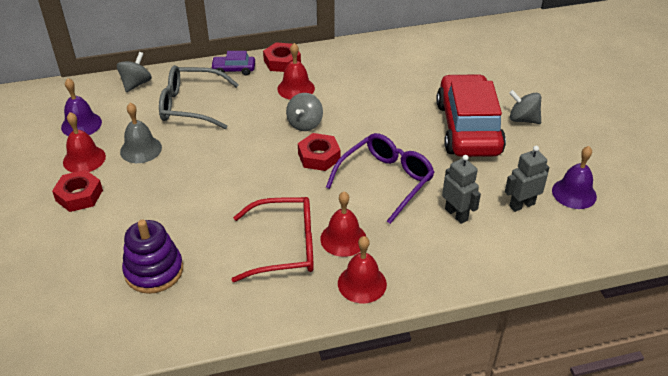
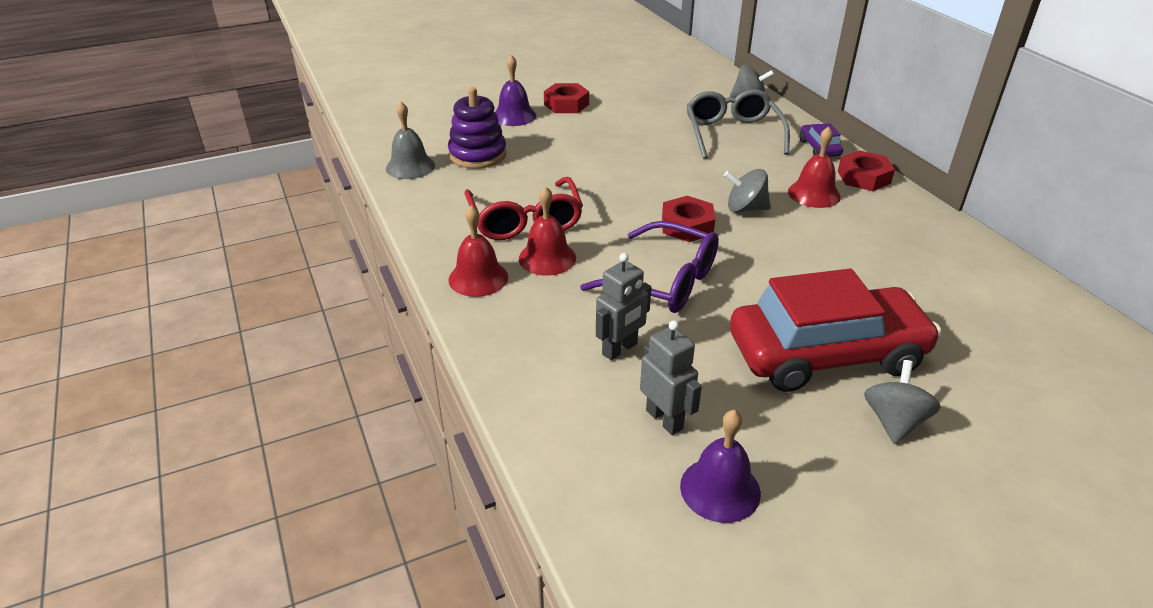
camera: 80 degrees right, 5 degrees down
purple bell [61,78,102,136] -> purple bell moved to [495,55,536,126]
red bell [63,112,106,173] -> none
grey bell [120,103,162,163] -> grey bell moved to [386,101,435,179]

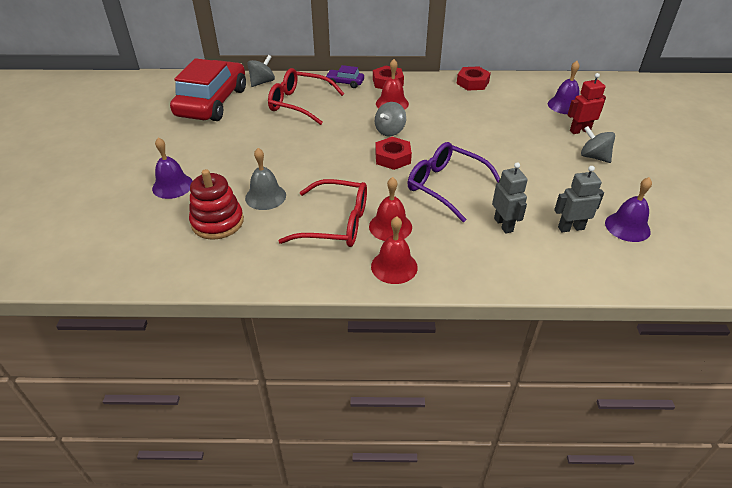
camera: 65 degrees left, 5 degrees up
grey bell [386,101,435,179] -> grey bell moved to [245,148,286,210]
purple stacking toy [448,87,507,169] -> red stacking toy [189,169,244,240]
red nut [544,83,589,113] -> red nut moved to [457,66,491,90]
purple glasses [580,221,719,313] -> purple glasses turned 105 degrees counterclockwise [408,142,500,222]
grey glasses [686,89,790,159] -> red glasses [268,68,344,125]
red car [730,268,942,392] -> red car moved to [170,58,246,121]
none -> purple bell [548,61,580,114]
none -> red robot [568,73,606,134]

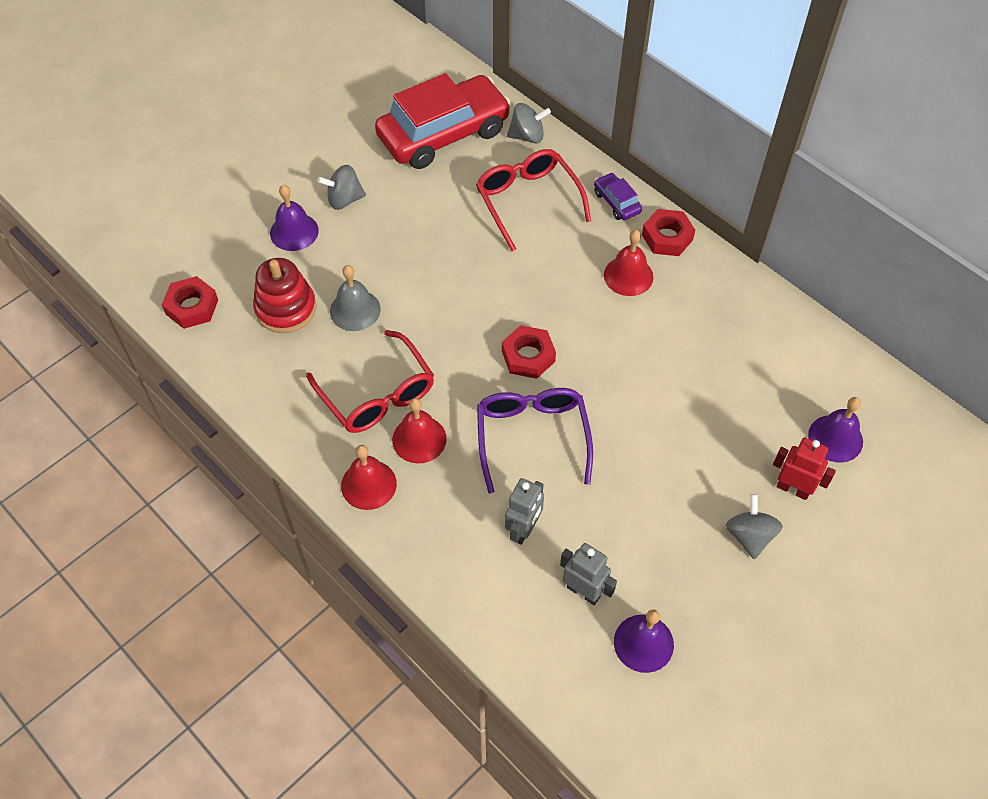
camera: 45 degrees right, 15 degrees up
grey spinning top [375,102,406,136] -> grey spinning top moved to [317,165,366,210]
red nut [457,66,491,90] -> red nut moved to [162,276,218,329]

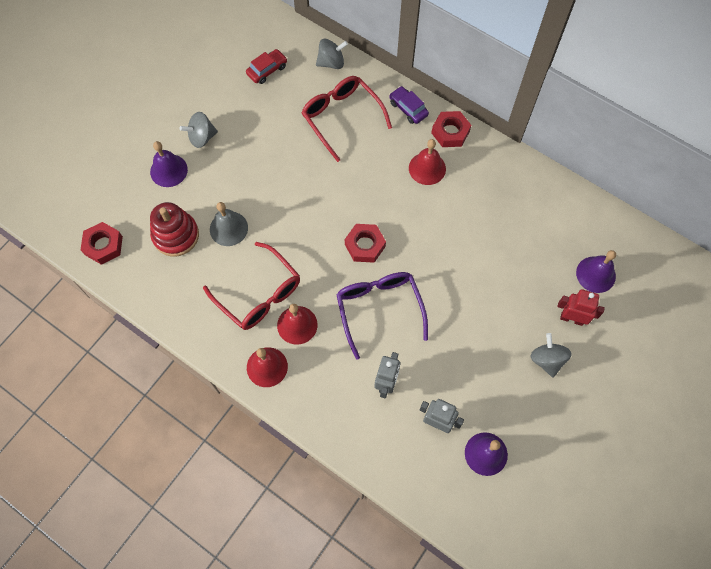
camera: 10 degrees left, 10 degrees up
red car [375,73,511,169] -> red car [246,49,287,84], size x0.41

